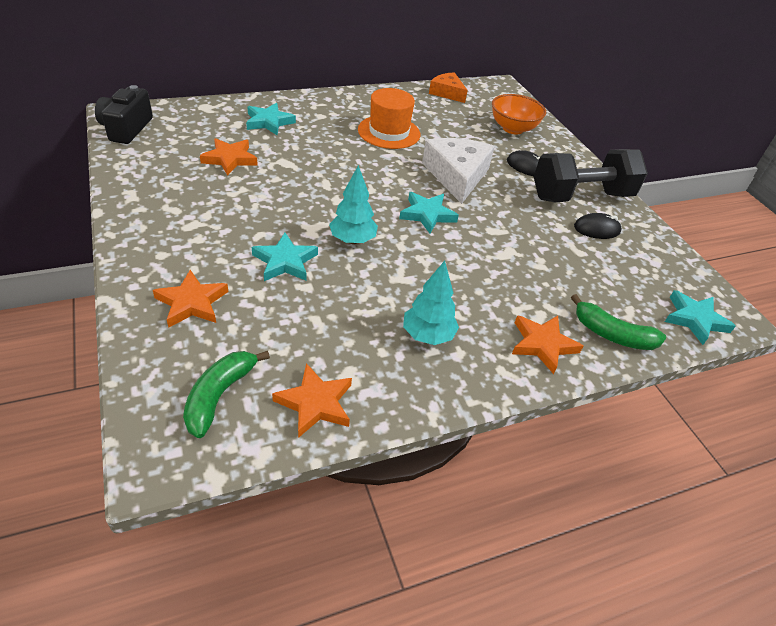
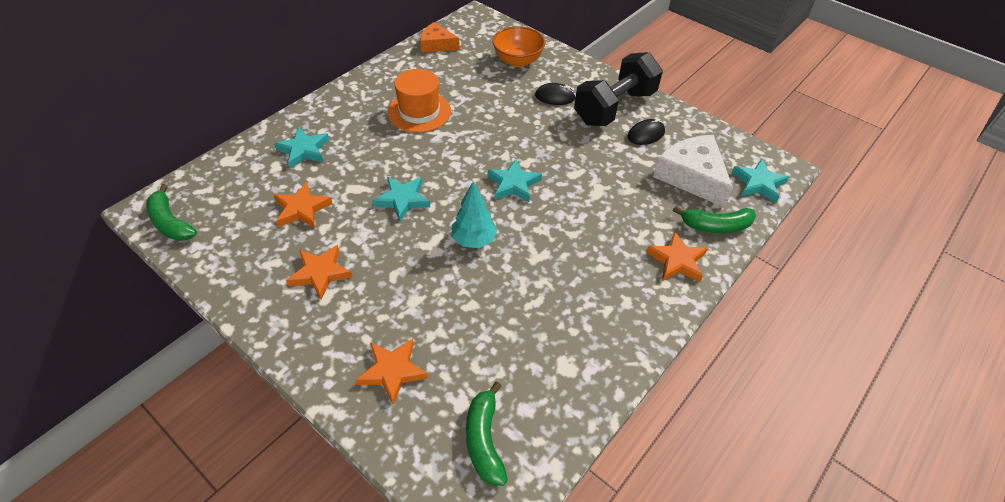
camera: 25 degrees left, 5 degrees up
black camera [95,85,153,144] -> green banana [146,184,197,241]
turquoise star [252,233,318,281] -> turquoise star moved to [372,177,430,222]
orange star [272,363,352,438] -> orange star moved to [286,245,353,300]
turquoise tree [403,261,459,345] -> none
white cheese [422,138,495,204] -> white cheese moved to [653,135,733,207]

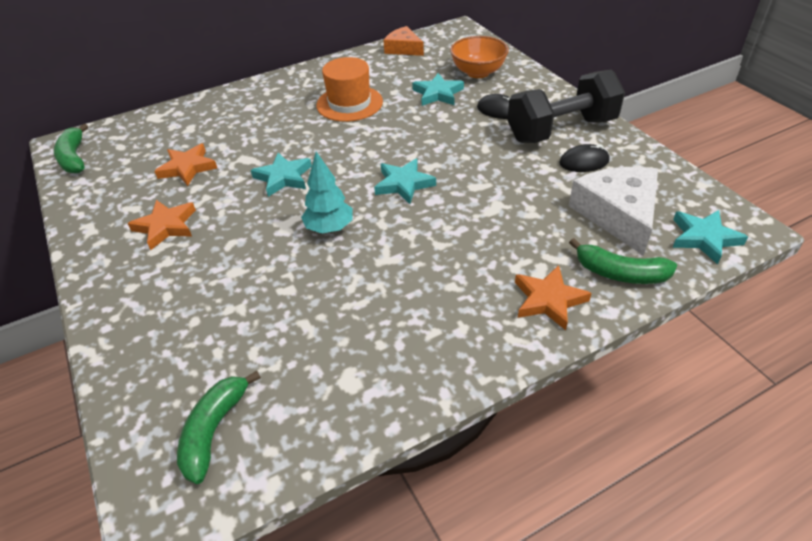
camera: 25 degrees right, 5 degrees down
turquoise star [274,127,329,168] -> turquoise star moved to [412,73,464,106]
orange star [356,339,428,404] -> none

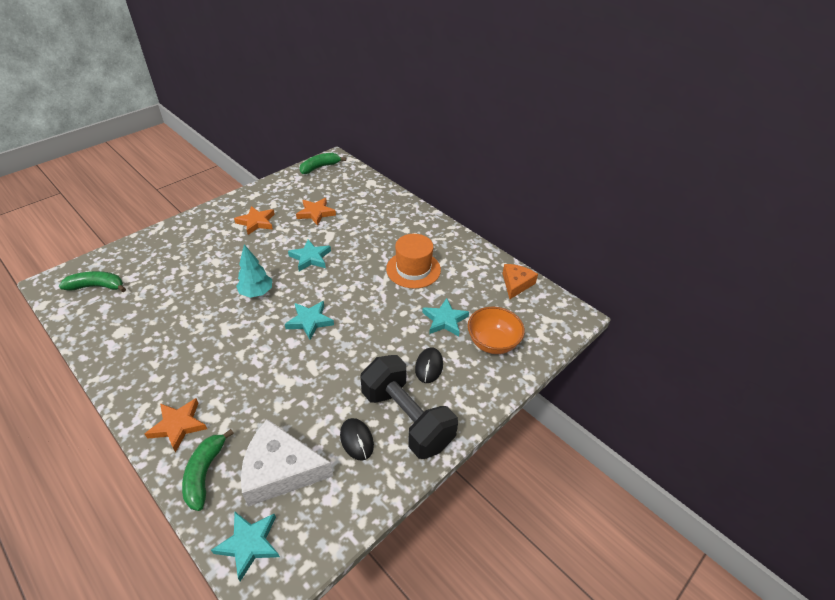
camera: 70 degrees right, 0 degrees up
white cheese [569,167,658,256] -> white cheese turned 150 degrees counterclockwise [241,419,333,507]

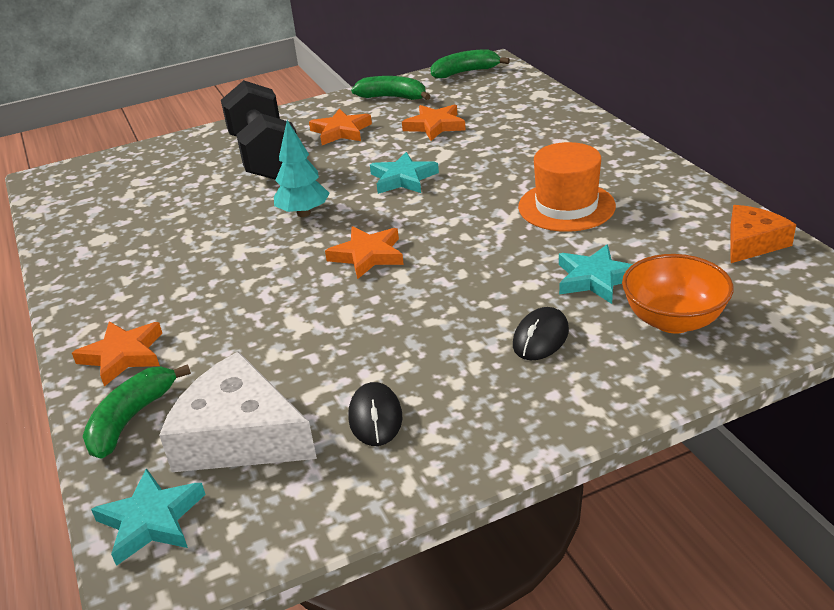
camera: 25 degrees right, 10 degrees down
green banana [59,271,126,292] -> green banana moved to [351,76,431,100]
turquoise star [285,301,334,340] -> orange star [325,226,404,279]
black dumbbell [361,355,458,459] -> black dumbbell moved to [221,80,296,180]

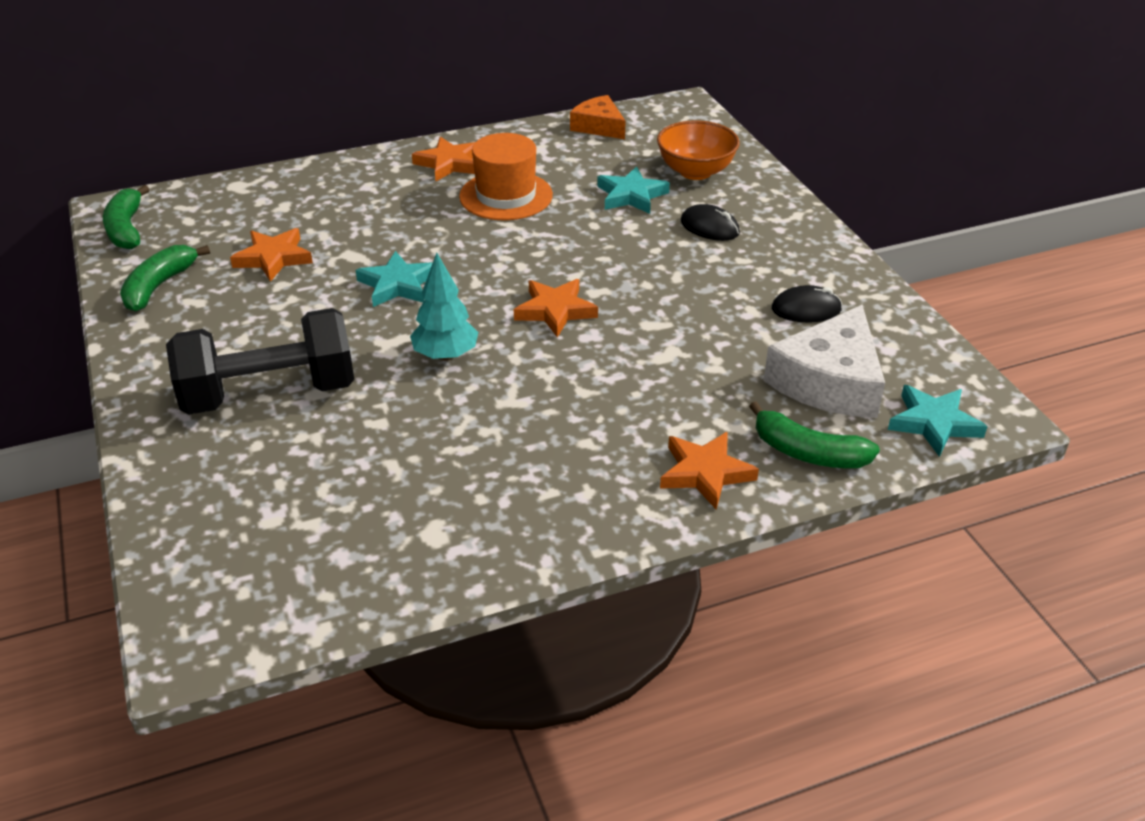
camera: 90 degrees left, 5 degrees up
orange star [309,109,372,145] -> orange star moved to [412,137,475,181]

